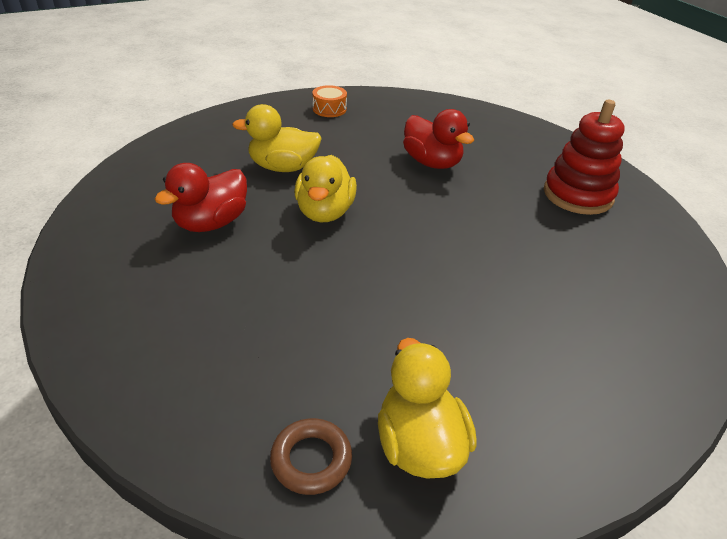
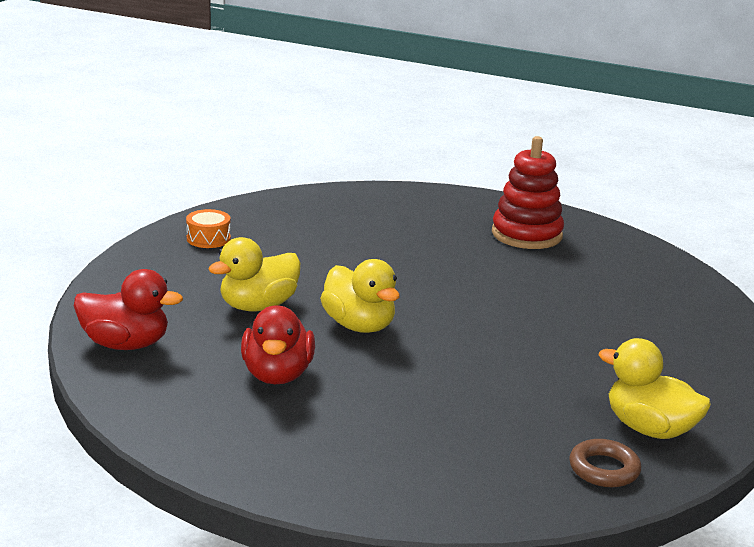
camera: 40 degrees left, 15 degrees down
red duck [403,109,474,169] -> red duck moved to [74,269,183,350]

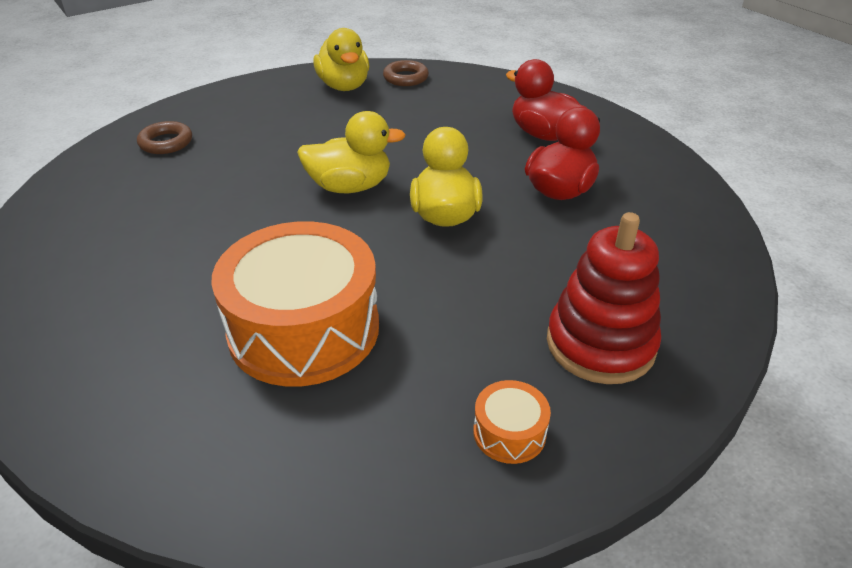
camera: 145 degrees left, 15 degrees up
red duck [74,269,183,350] -> red duck moved to [506,59,587,141]
yellow duck [208,237,301,311] -> yellow duck moved to [297,111,406,193]
red stacking toy [492,136,564,249] -> red stacking toy moved to [547,212,661,384]
none -> brown ring [137,121,192,154]
none -> orange drum [211,221,379,387]

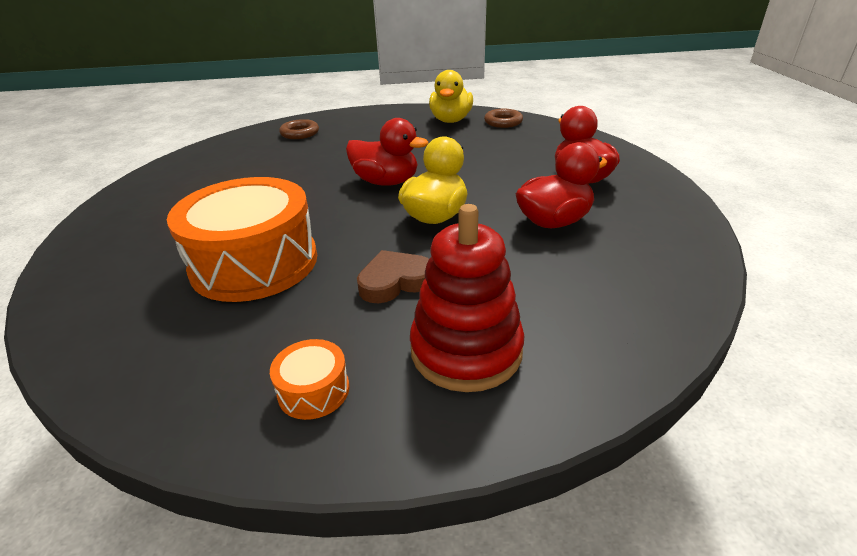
camera: 30 degrees right, 5 degrees down
yellow duck [297,111,406,193] -> red duck [346,118,428,186]
none -> brown heart [357,250,429,303]

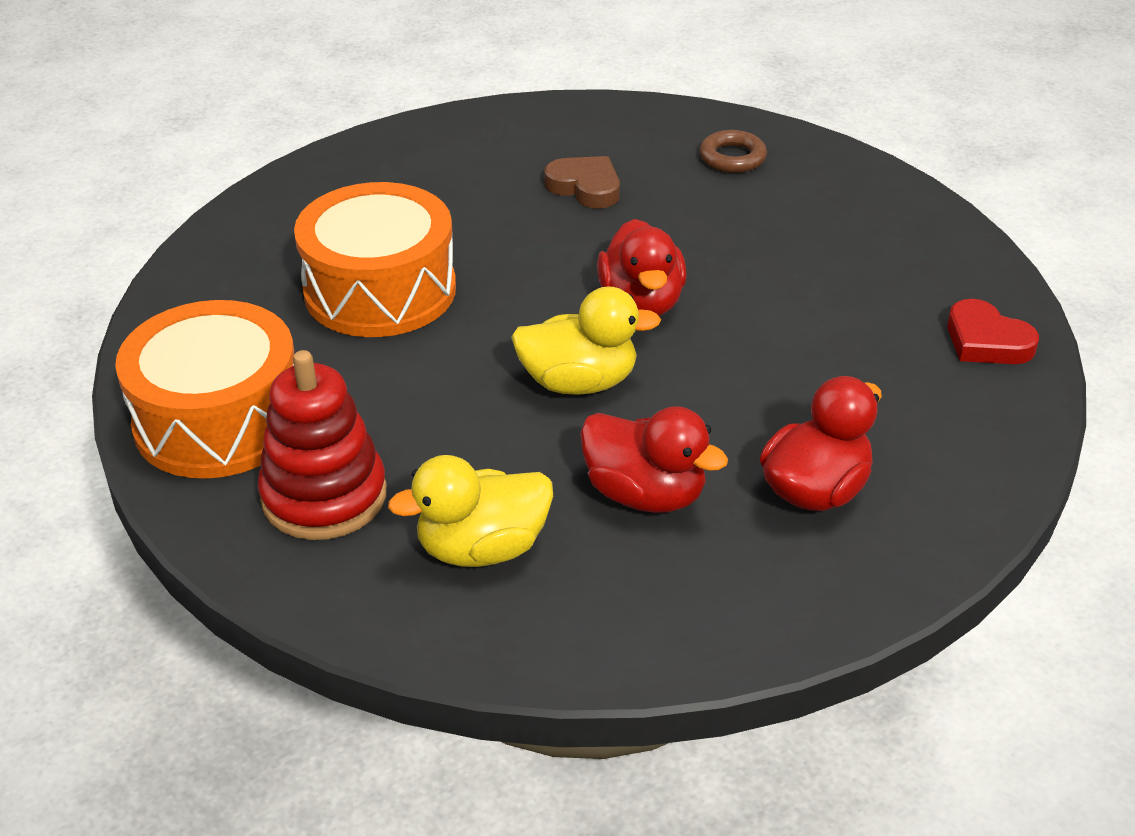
camera: 60 degrees right, 5 degrees up
orange drum [270,339,350,420] -> orange drum [115,300,294,478], size x2.40
brown heart [357,250,429,303] -> brown heart moved to [544,156,620,209]
yellow duck [429,70,473,123] -> yellow duck moved to [388,455,553,567]
brown ring [484,109,523,128] -> red heart [947,299,1039,364]

